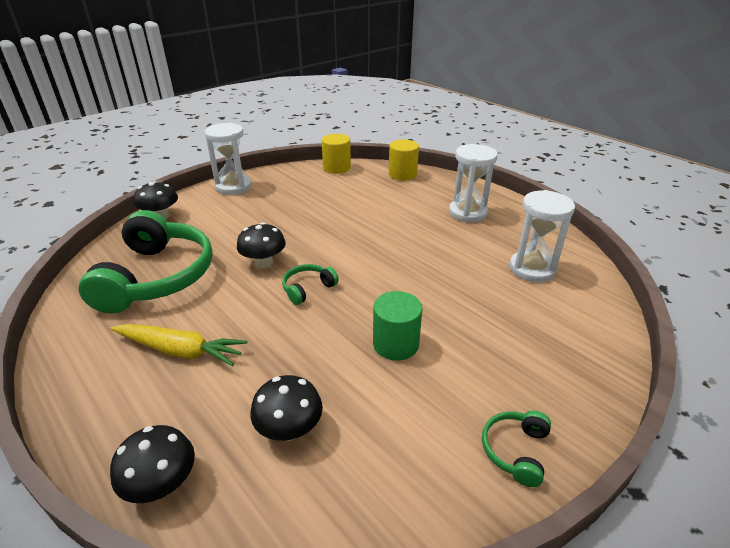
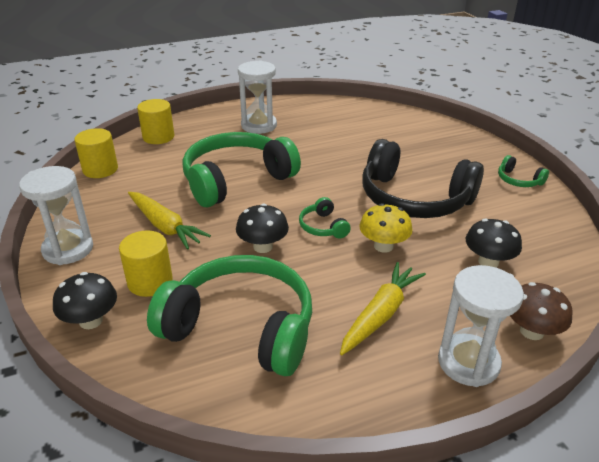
camera: 70 degrees left, 0 degrees up
black mushroom [110,425,195,503] -> brown mushroom [510,282,573,340]
green cylinder [373,291,423,361] -> black headphones [362,139,484,218]
white hourglass [509,190,575,282] -> white hourglass moved to [438,265,524,387]
none -> yellow cylinder [119,230,173,297]
none -> yellow carrot [128,192,211,250]
none -> green headphones [182,132,301,207]
none -> yellow mushroom [359,203,413,253]

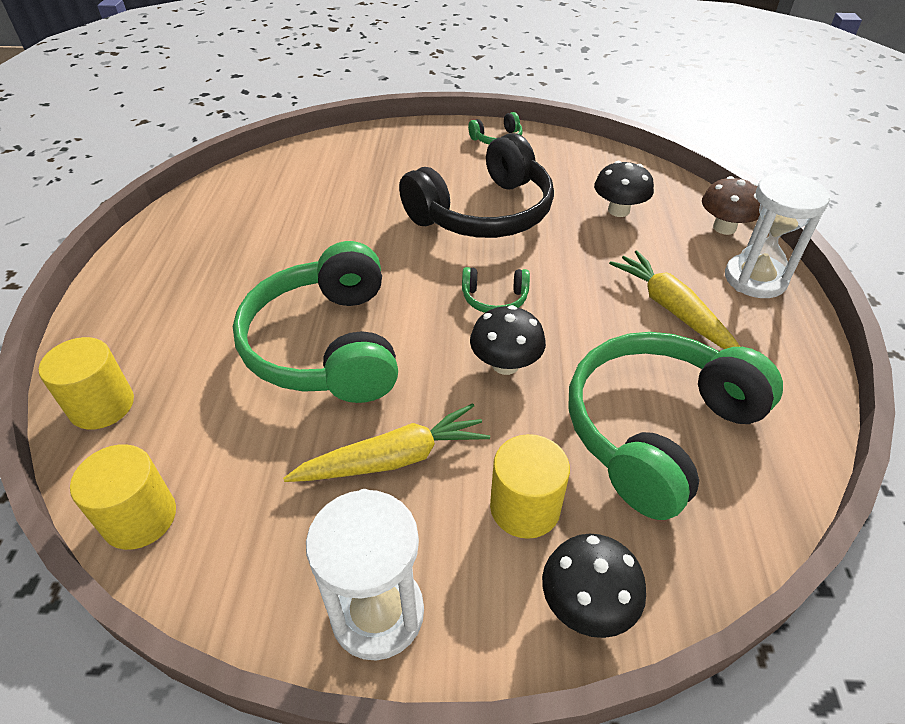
camera: 65 degrees left, 10 degrees up
white hourglass [238,60,277,134] -> none
yellow mushroom [359,203,413,253] -> none

